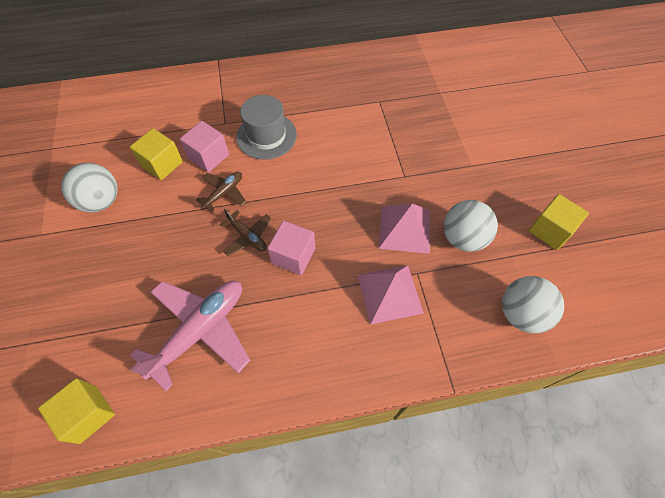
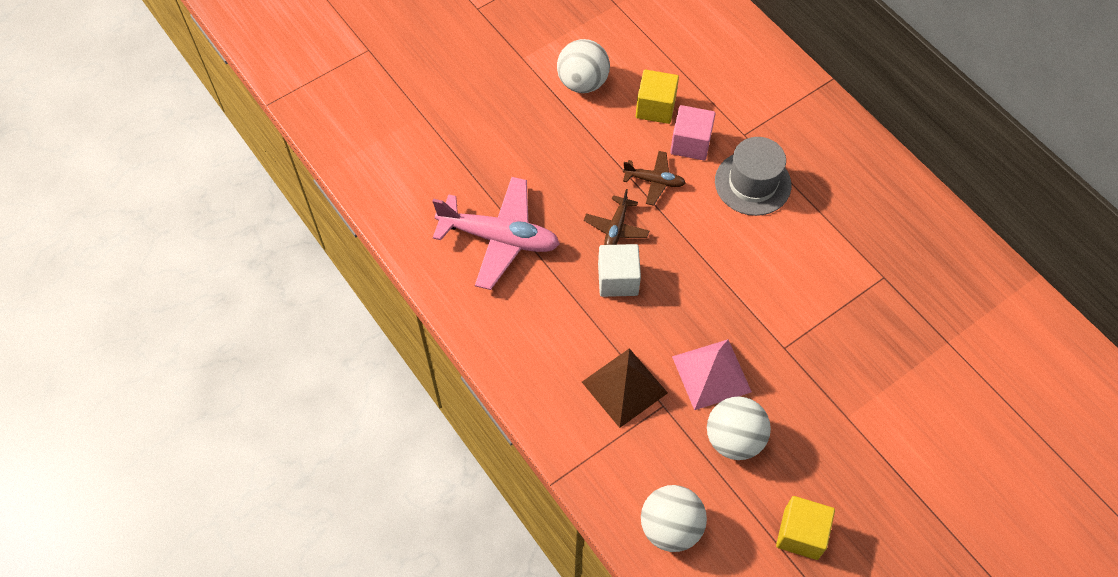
camera: 65 degrees right, 0 degrees up
yellow cube [38,378,115,444] -> none
pink cube [267,221,315,275] -> white cube [598,244,641,297]
pink pyramid [358,265,424,324] -> brown pyramid [582,348,668,428]

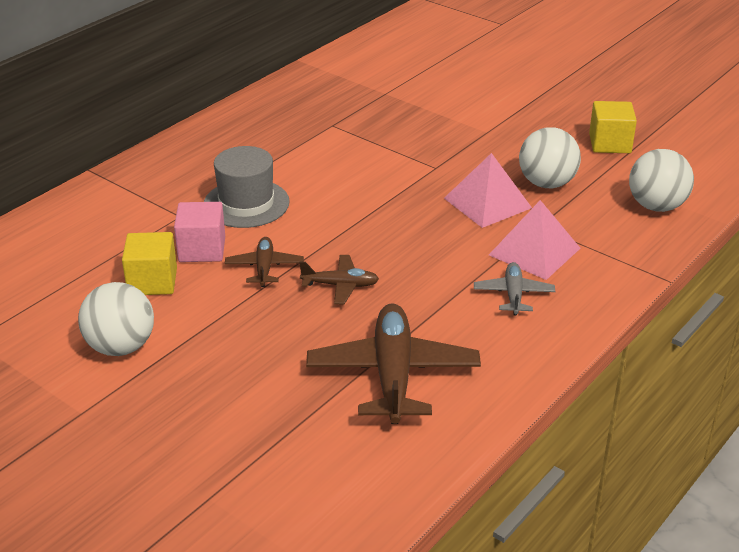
camera: 105 degrees left, 25 degrees down
pink plane [432,177,560,290] -> brown plane [306,303,481,424]
brown pyramid [582,348,668,428] -> pink pyramid [489,200,581,280]
white cube [598,244,641,297] -> none
none -> grey plane [474,262,555,315]

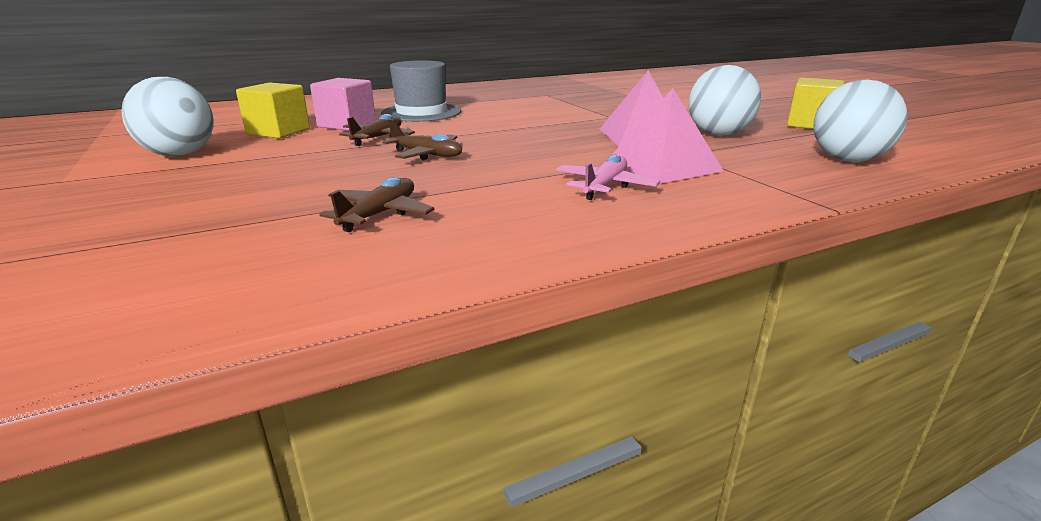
camera: 25 degrees right, 10 degrees down
brown plane [306,303,481,424] -> brown plane [319,177,434,232], size x0.51
grey plane [474,262,555,315] -> pink plane [556,154,660,200]

